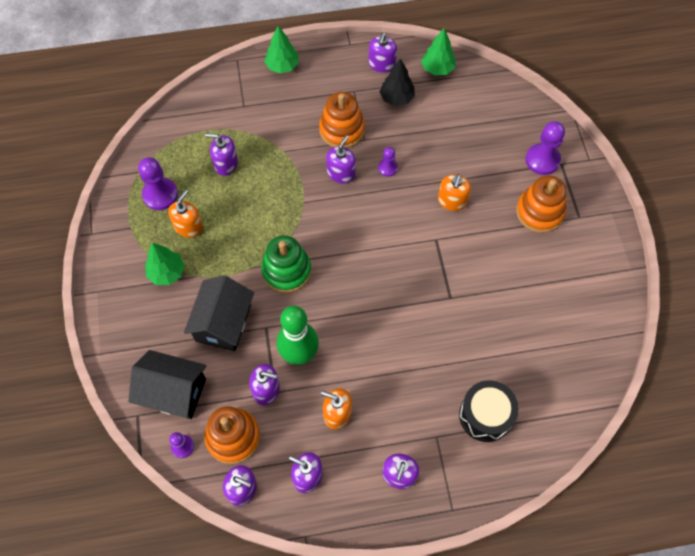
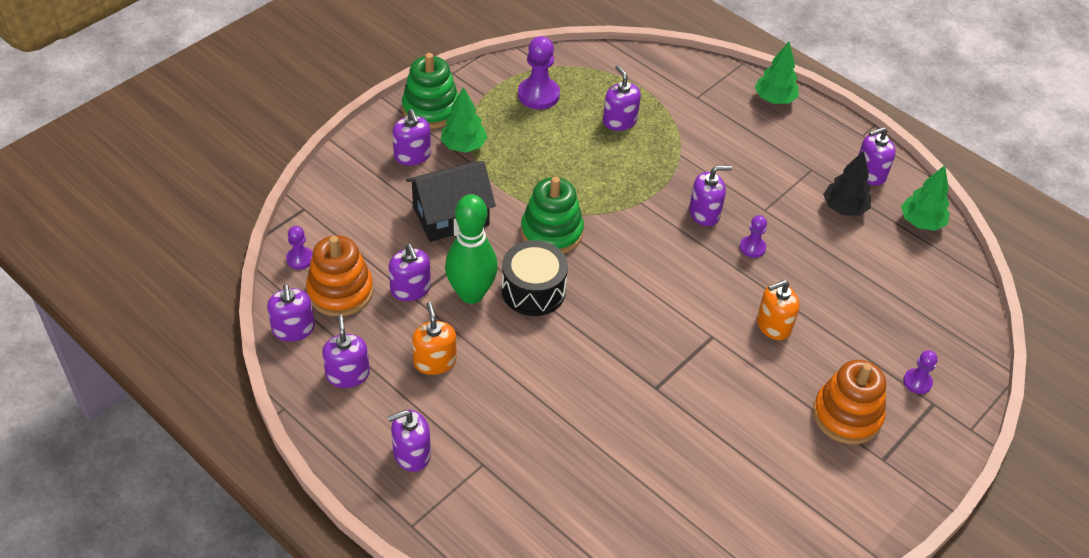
camera: 50 degrees right, 15 degrees down
black house [128,350,206,419] -> none
orange soap dispenser [168,190,203,238] -> none
orange stacking toy [319,92,365,148] -> none
black drum [459,380,519,442] -> black drum moved to [502,240,568,316]
purple pawn [526,121,565,175] -> purple pawn [903,350,938,394], size x0.57
none -> purple soap dispenser [392,109,431,165]
none -> green stacking toy [402,53,458,129]

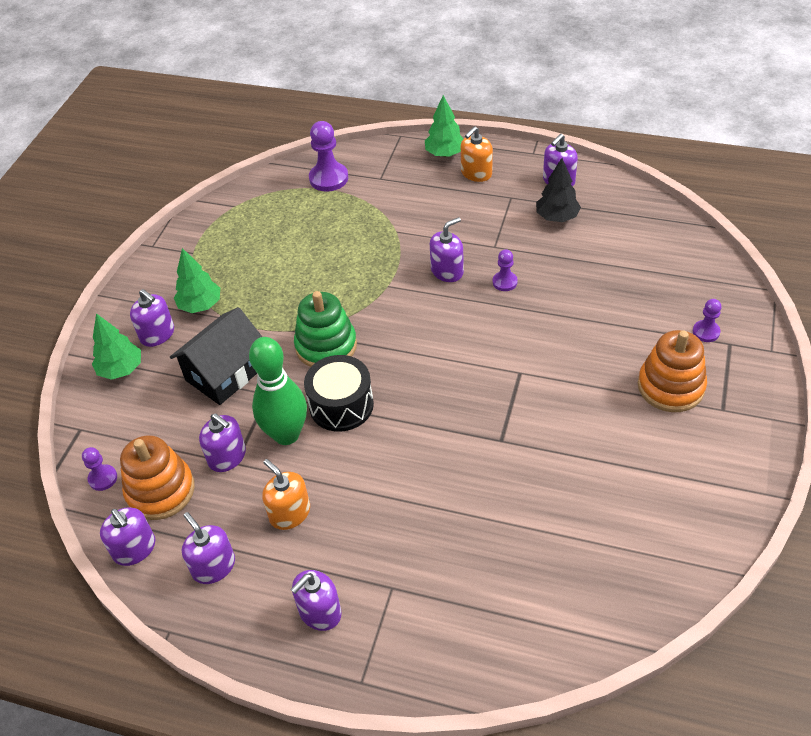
camera: 20 degrees left, 0 degrees up
green stacking toy [402,53,458,129] -> none
purple pawn [518,36,560,109] -> purple pawn moved to [309,121,348,192]
purple soap dispenser [603,65,641,131] -> none
orange soap dispenser [757,280,799,340] -> orange soap dispenser moved to [461,126,493,182]
green tree [901,165,950,231] -> green tree moved to [92,313,141,380]

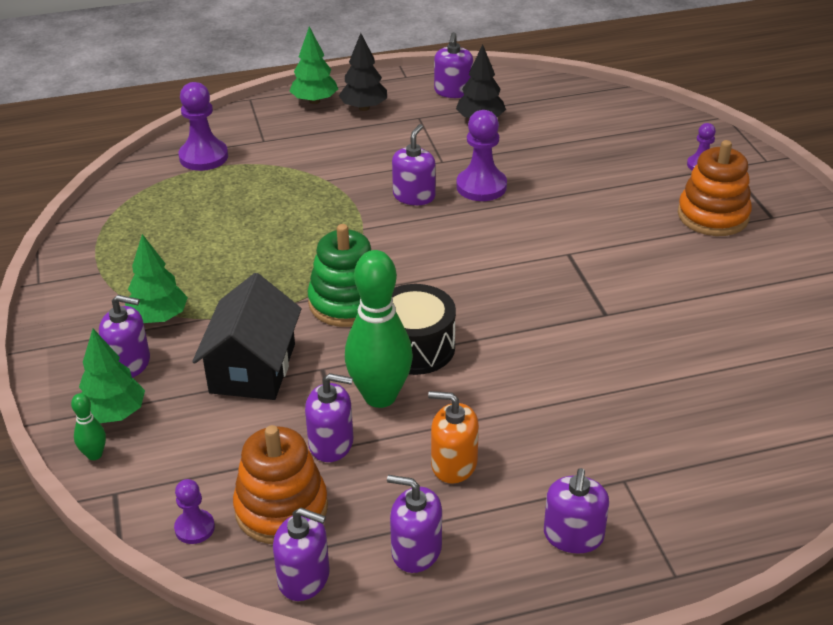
camera: 35 degrees left, 10 degrees down
orange soap dispenser [461,126,493,182] -> black tree [339,33,387,111]
purple pawn [493,249,518,291] -> purple pawn [456,110,507,201], size x1.77
none -> green bowling pin [71,393,106,460]

